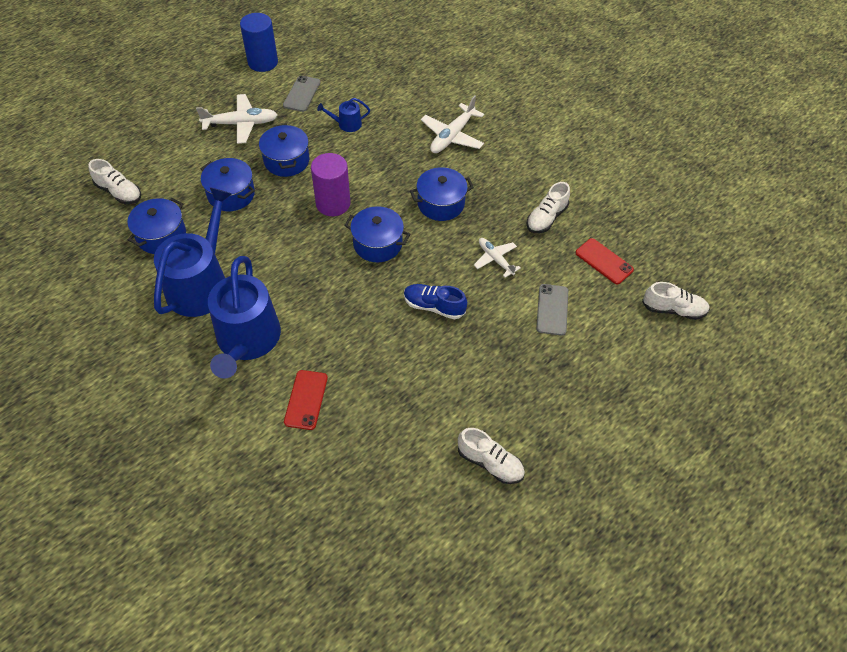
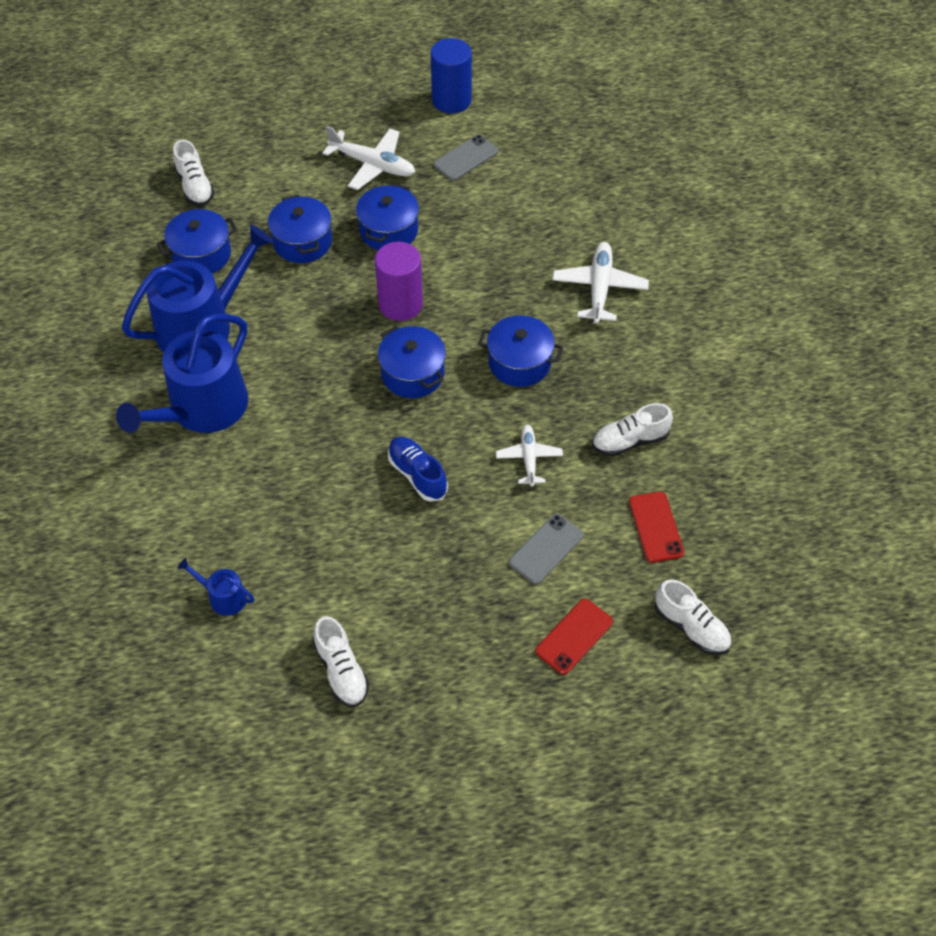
camera: 35 degrees right, 0 degrees up
red phone [284,370,328,430] -> red phone moved to [535,599,613,675]
blue watering can [317,98,370,132] -> blue watering can moved to [177,558,254,616]
white plane [421,95,484,153] -> white plane turned 120 degrees clockwise [552,242,649,324]

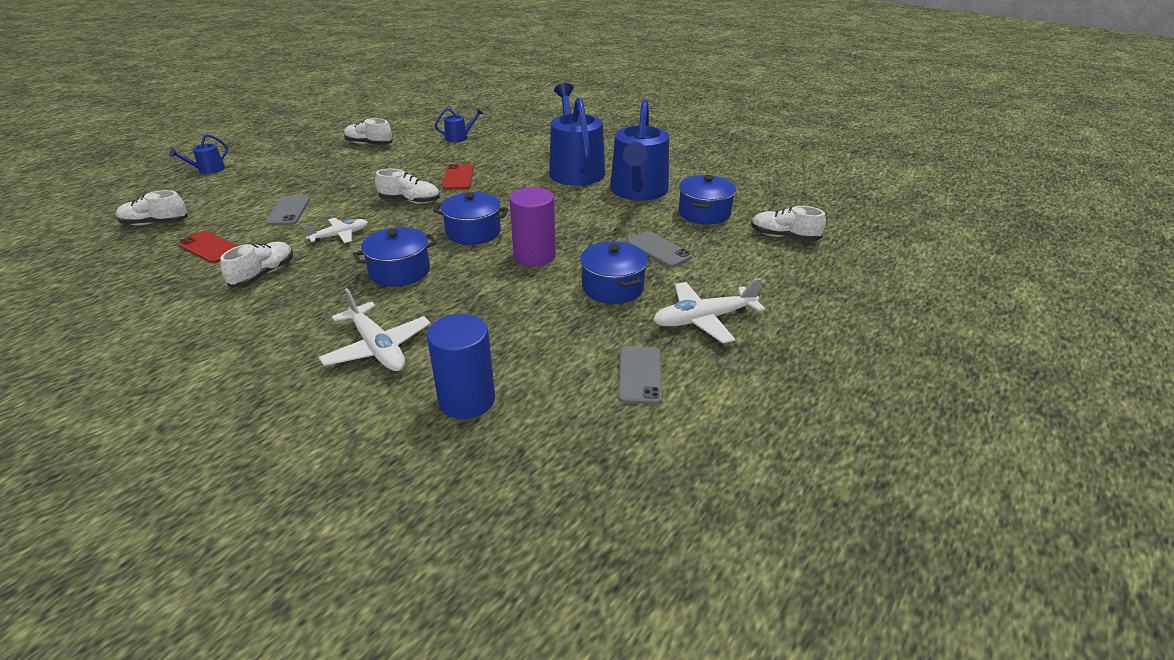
camera: 135 degrees right, 20 degrees down
blue pot [268,194,332,263] -> grey phone [627,231,692,267]
blue shoe [388,437,448,502] -> white shoe [375,169,440,204]
blue cylinder [431,38,472,114] -> blue cylinder moved to [427,314,495,419]
white plane [496,425,563,487] -> white plane turned 75 degrees counterclockwise [303,218,368,243]
red phone [535,599,613,675] -> red phone moved to [442,164,474,190]
none -> blue watering can [169,134,228,174]

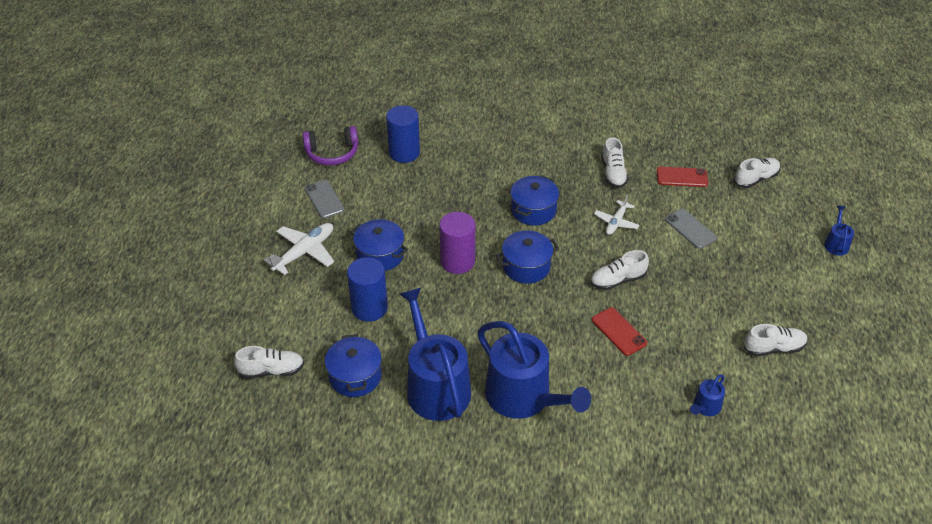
camera: 150 degrees right, 10 degrees up
white plane [319,288,431,371] -> none
grey phone [627,231,692,267] -> blue cylinder [347,257,388,322]
none -> purple headphones [302,126,358,165]

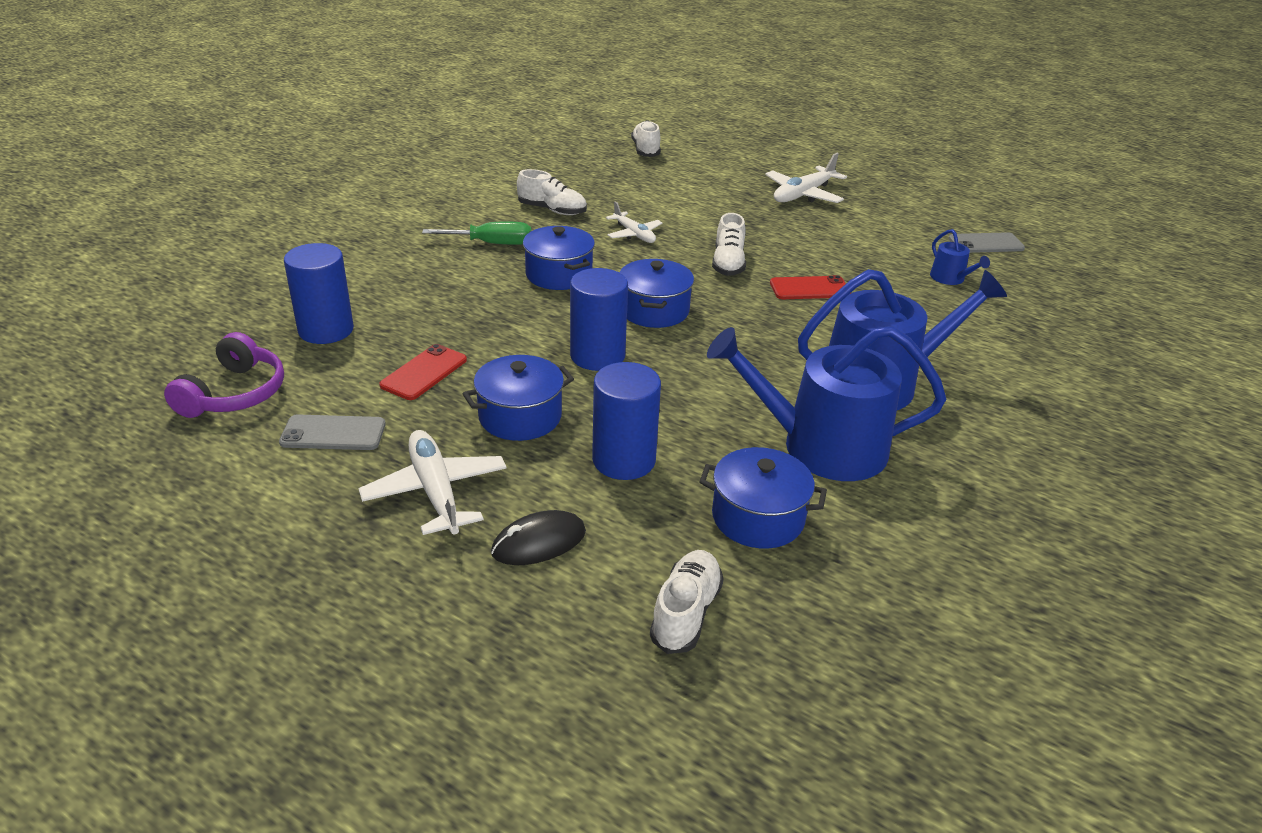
camera: 65 degrees left, 10 degrees down
purple cylinder [439,212,475,274] -> blue cylinder [570,268,628,371]
red phone [657,167,708,187] -> red phone moved to [379,344,467,400]
grey phone [665,209,717,249] -> grey phone moved to [948,232,1025,253]
white shoe [744,324,808,356] -> none
blue watering can [824,206,854,256] -> none
none -> green screwdriver [422,222,531,245]
none -> black mouse [491,510,586,565]
none -> white plane [765,153,847,203]

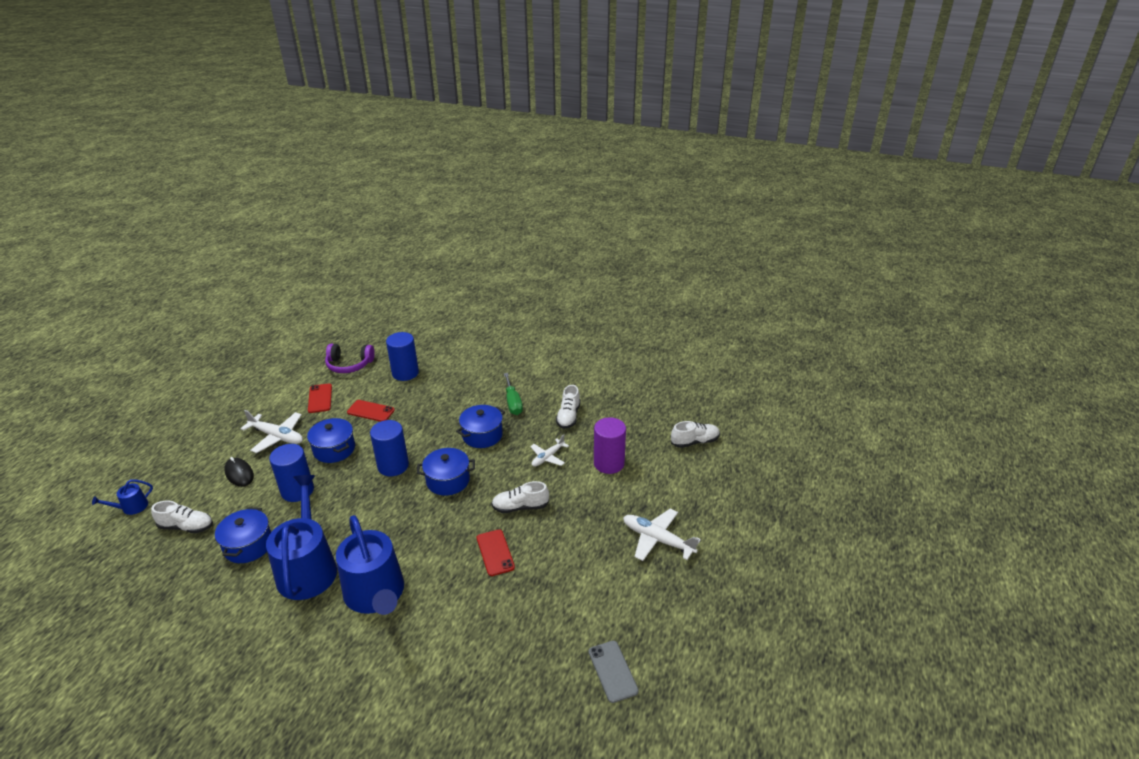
camera: 80 degrees right, 0 degrees up
grey phone [279,414,386,450] -> red phone [308,383,332,413]
white plane [358,430,507,535] -> white plane turned 60 degrees clockwise [240,410,303,453]
blue watering can [930,229,990,285] -> blue watering can moved to [92,479,153,515]
none -> purple cylinder [594,417,626,474]

